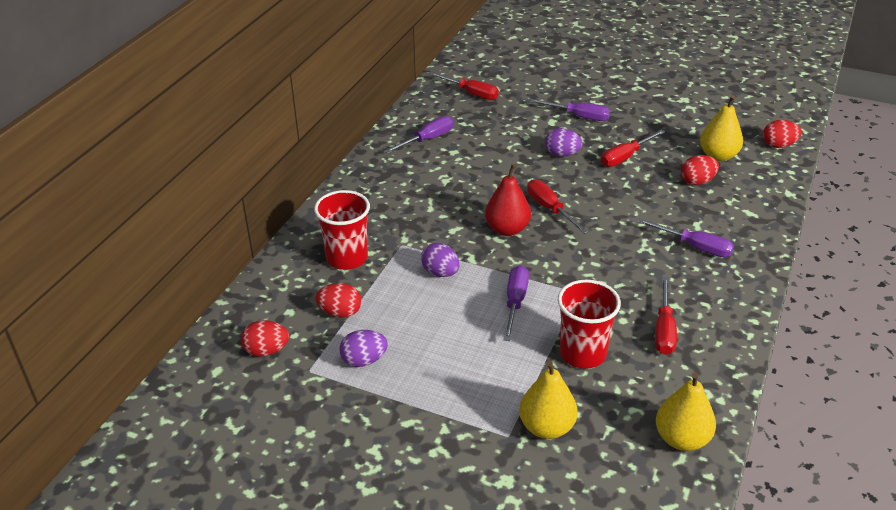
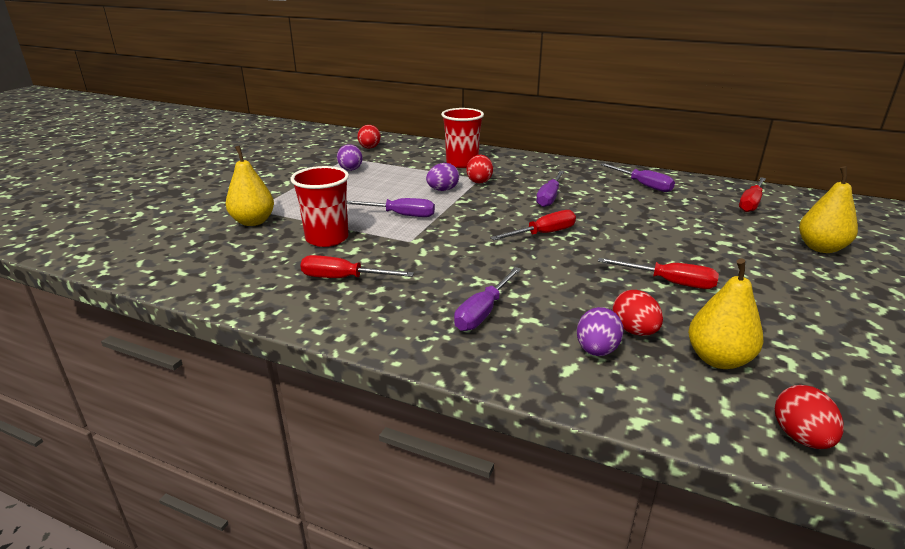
camera: 90 degrees right, 10 degrees down
red egg [316,283,362,318] -> red egg moved to [466,155,493,183]
red pear [485,164,531,236] -> none
purple screwdriver [530,99,610,121] -> purple screwdriver moved to [536,171,564,207]
purple egg [545,128,583,157] -> purple egg moved to [577,307,624,356]
red screwdriver [601,130,665,167] -> red screwdriver turned 150 degrees clockwise [598,258,719,289]
yellow pear [656,372,716,451] -> yellow pear moved to [799,166,858,253]

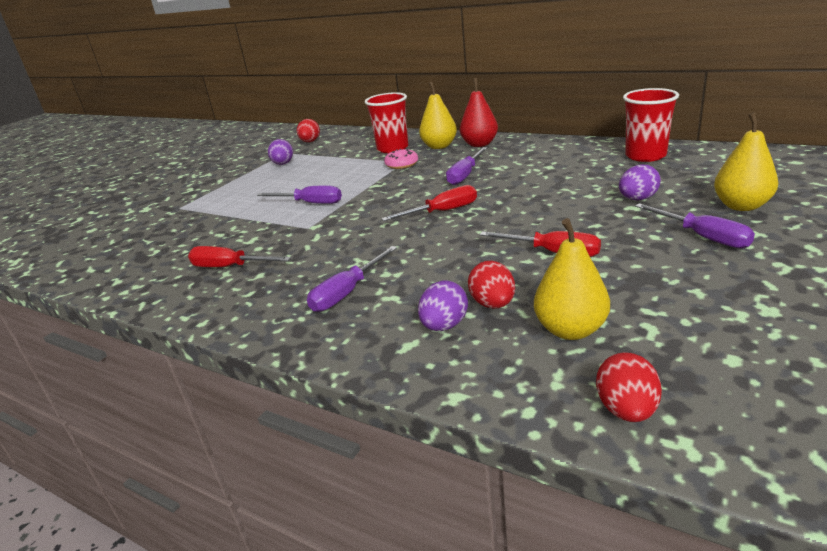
camera: 10 degrees right, 0 degrees up
yellow pear [226,146,274,226] -> yellow pear moved to [419,82,457,149]
red cup [290,166,349,247] -> red cup moved to [623,88,679,162]
purple egg [426,163,459,191] -> purple egg moved to [619,164,661,200]
red egg [466,155,493,183] -> pink donut [384,149,418,169]
purple screwdriver [600,163,675,192] -> purple screwdriver moved to [635,203,755,248]
red screwdriver [739,177,766,212] -> none
none -> red pear [460,78,498,147]

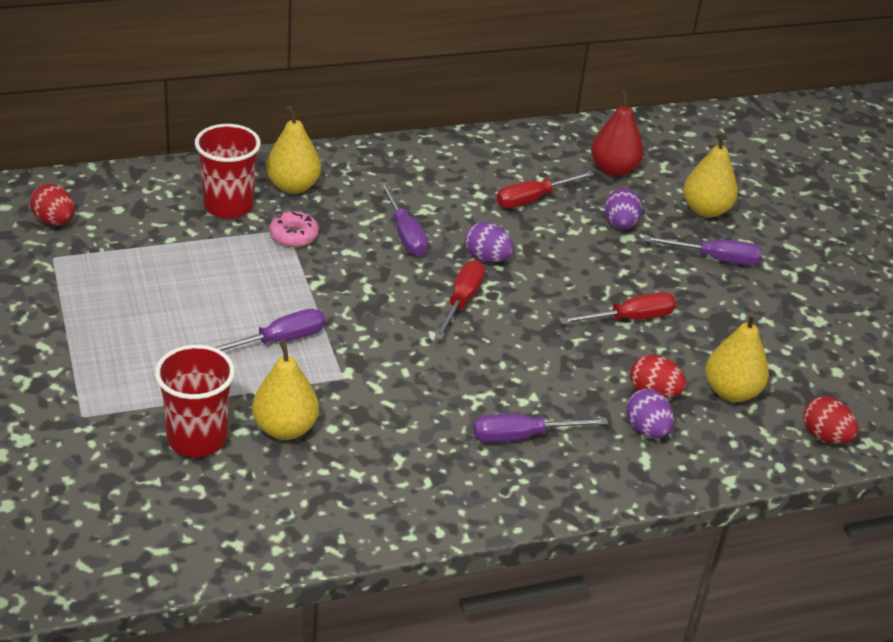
camera: 55 degrees left, 10 degrees up
red screwdriver [188,246,291,267] -> red screwdriver moved to [496,171,594,208]
purple egg [268,139,293,165] -> purple egg moved to [465,222,513,262]
purple screwdriver [307,246,397,312] -> purple screwdriver turned 90 degrees clockwise [473,414,608,442]
red pear [460,78,498,147] -> red pear moved to [591,91,644,177]
red cup [623,88,679,162] -> red cup moved to [155,345,235,457]
none -> yellow pear [252,340,319,440]

